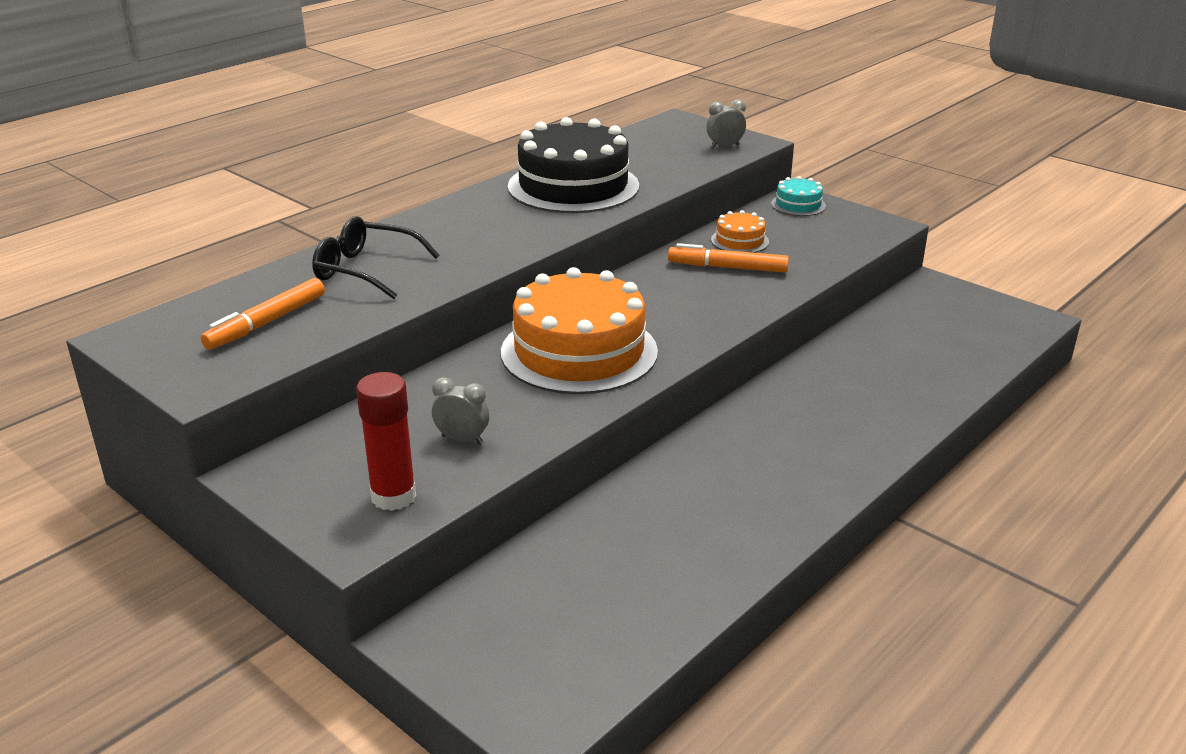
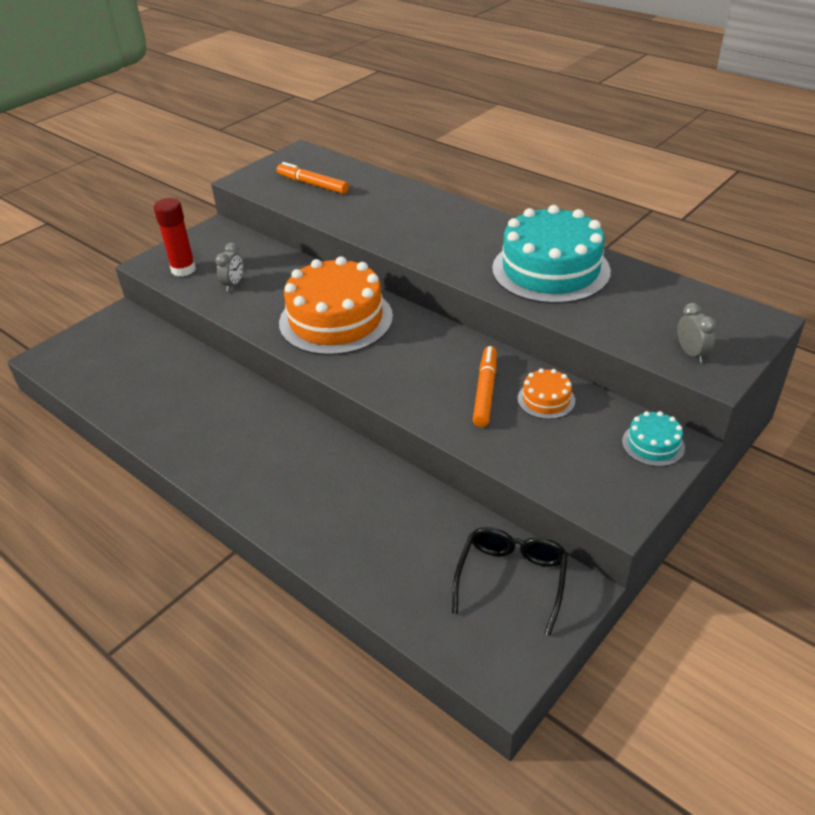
camera: 90 degrees right, 10 degrees up
black glasses [312,216,439,299] -> black glasses moved to [452,527,568,636]
black cake [508,117,639,213] -> turquoise cake [492,205,611,304]

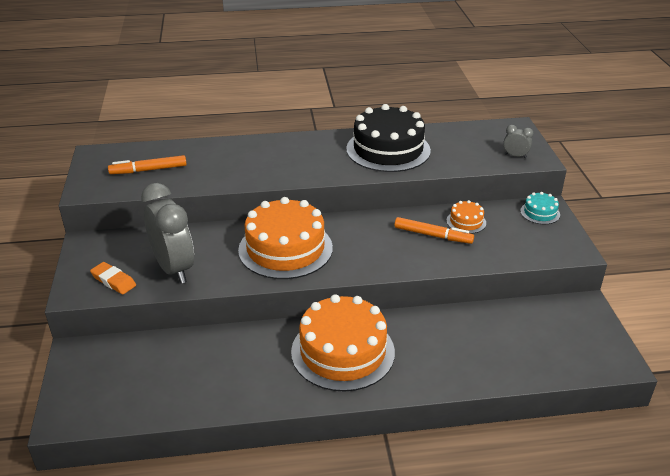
camera: 50 degrees left, 5 degrees down
red glue stick [154,198,196,277] -> orange eraser [90,262,136,294]
grey clock [215,243,243,291] -> grey clock [141,183,194,284], size x2.32
black glasses [452,527,568,636] -> none
orange marker [473,346,497,427] -> orange marker turned 150 degrees clockwise [394,217,474,244]
turquoise cake [492,205,611,304] -> black cake [346,104,431,172]
none -> orange cake [291,294,395,392]

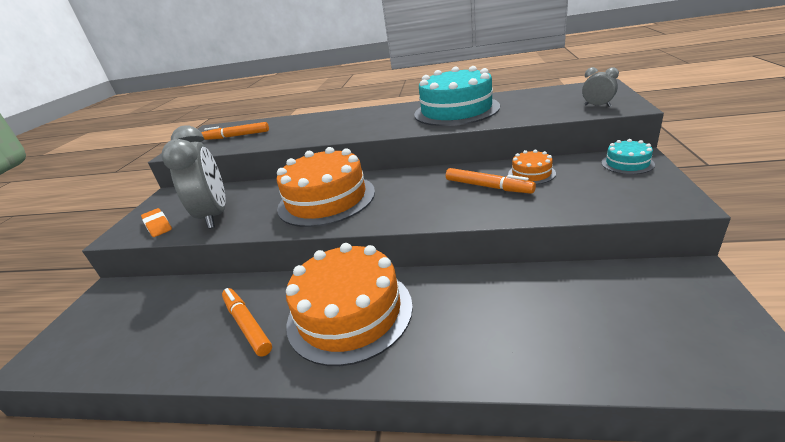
camera: 20 degrees right, 5 degrees down
black cake [346,104,431,172] -> turquoise cake [414,66,500,126]
none -> orange marker [222,288,272,357]

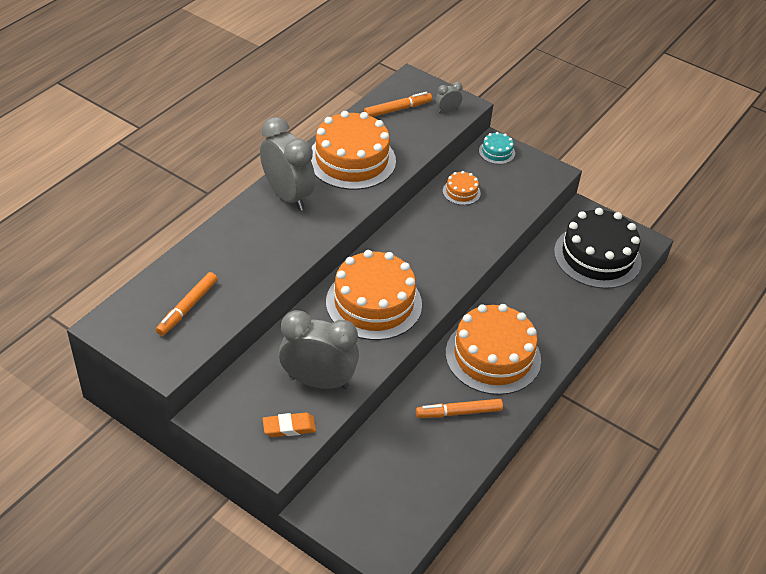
camera: 70 degrees left, 15 degrees up
turquoise cake [414,66,500,126] -> orange cake [311,111,396,190]
orange marker [446,168,536,194] -> orange marker moved to [364,92,432,117]
none -> grey clock [260,117,315,211]
none -> black cake [554,208,642,289]

